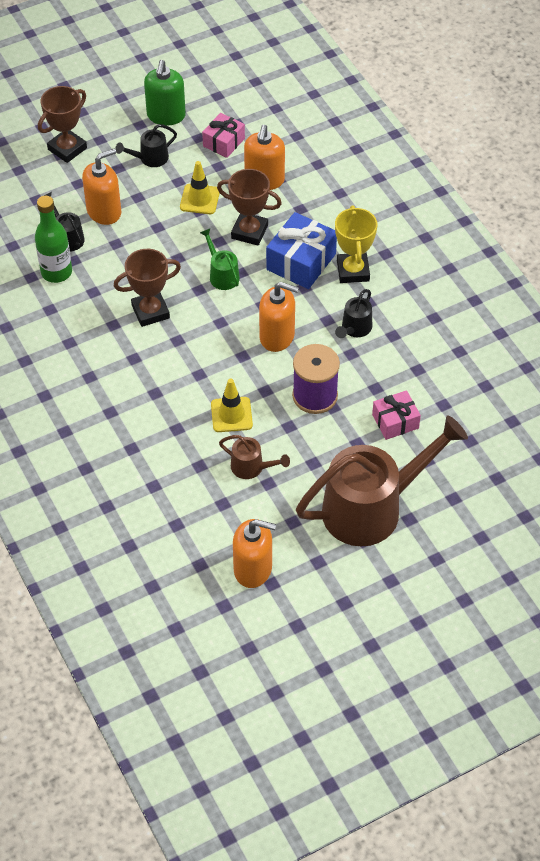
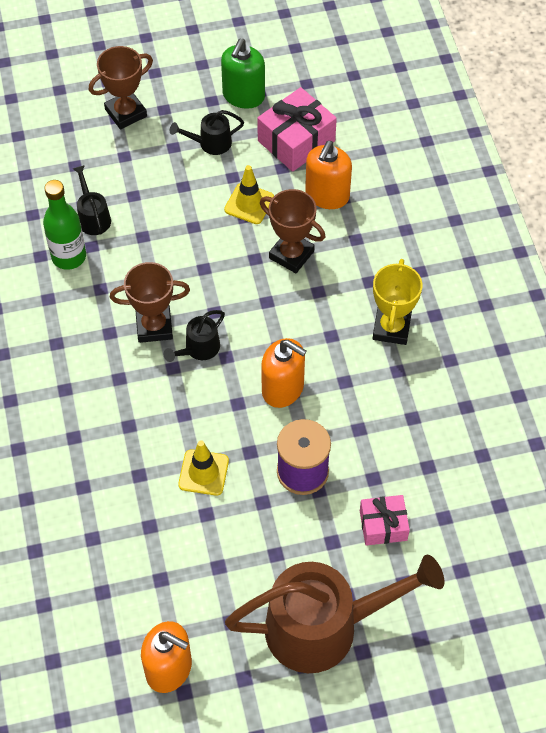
camera: 15 degrees right, 5 degrees up
orange soap dispenser [82,148,121,225] -> none
green watering can [200,229,240,290] -> none
pink gift [202,113,245,158] -> pink gift [257,87,337,172], size x1.59
brown watering can [219,435,290,479] -> none
blue gift [266,212,337,289] -> none
black watering can [335,289,372,338] -> black watering can moved to [164,310,225,362]

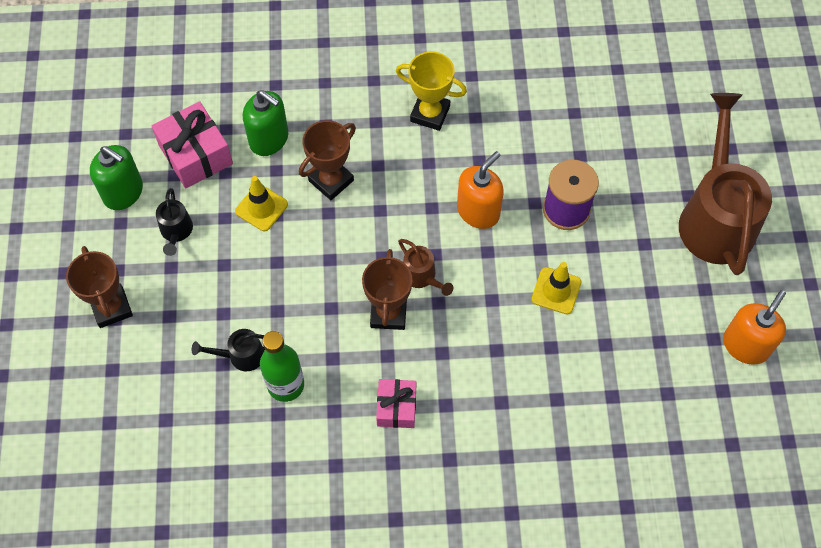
camera: 80 degrees left, 5 degrees up
black watering can [164,310,225,362] -> brown watering can [398,239,453,296]
orange soap dispenser [305,141,352,209] -> green soap dispenser [243,90,288,156]
pink gift [360,495,410,546] -> pink gift moved to [376,379,416,428]

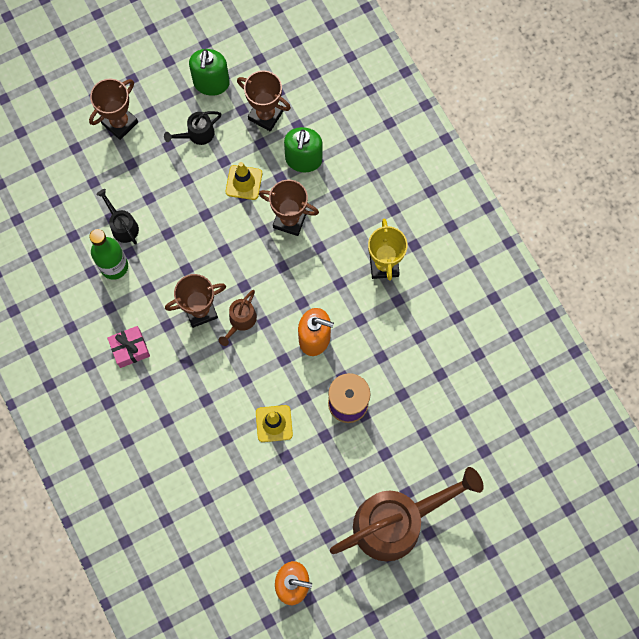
camera: 65 degrees right, 10 degrees up
pink gift [152,101,233,188] -> brown trophy [237,70,291,131]

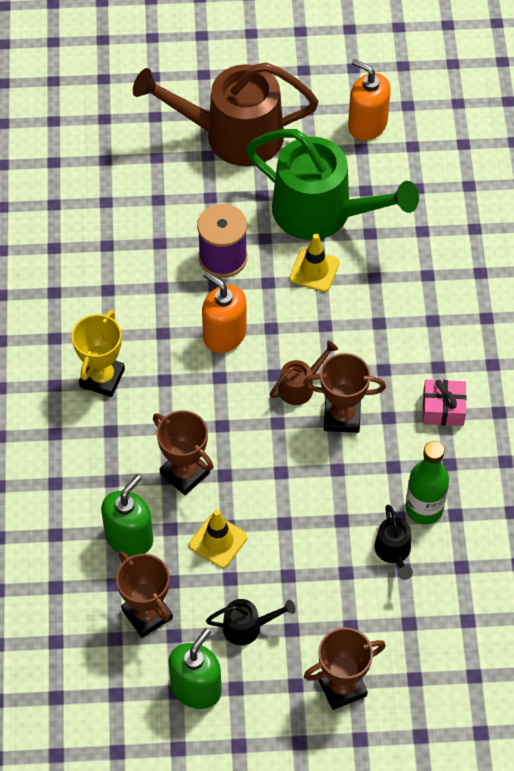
camera: 155 degrees left, 15 degrees down
none -> green watering can [246,129,419,240]

